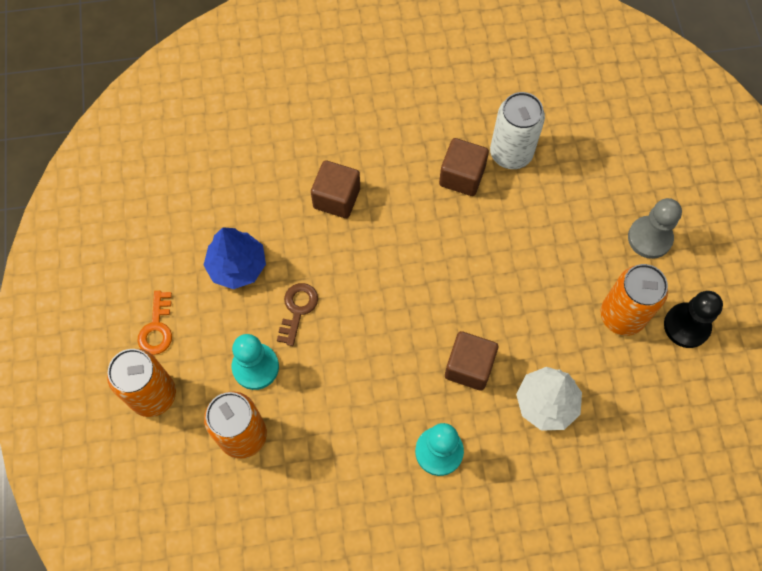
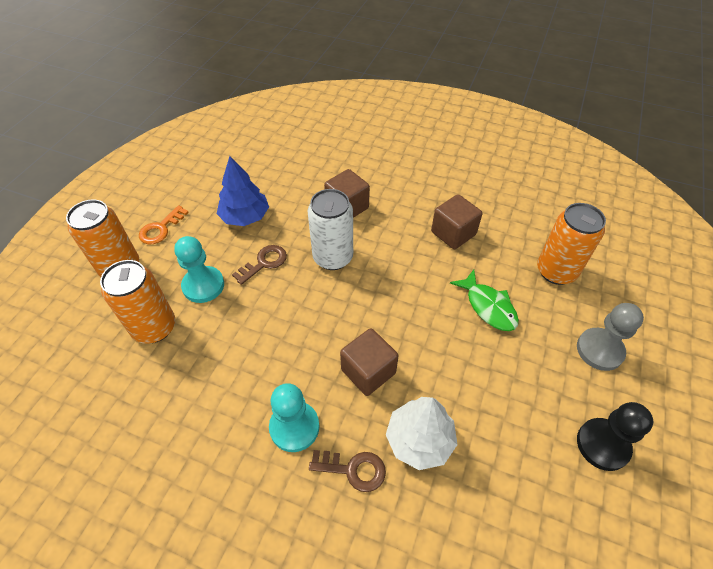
camera: 30 degrees right, 15 degrees down
white can [490,92,545,169] -> white can moved to [308,189,353,270]
orange can [601,264,668,336] -> orange can moved to [537,203,606,285]
none -> brown key [309,450,386,492]
none -> green fish [450,270,519,331]

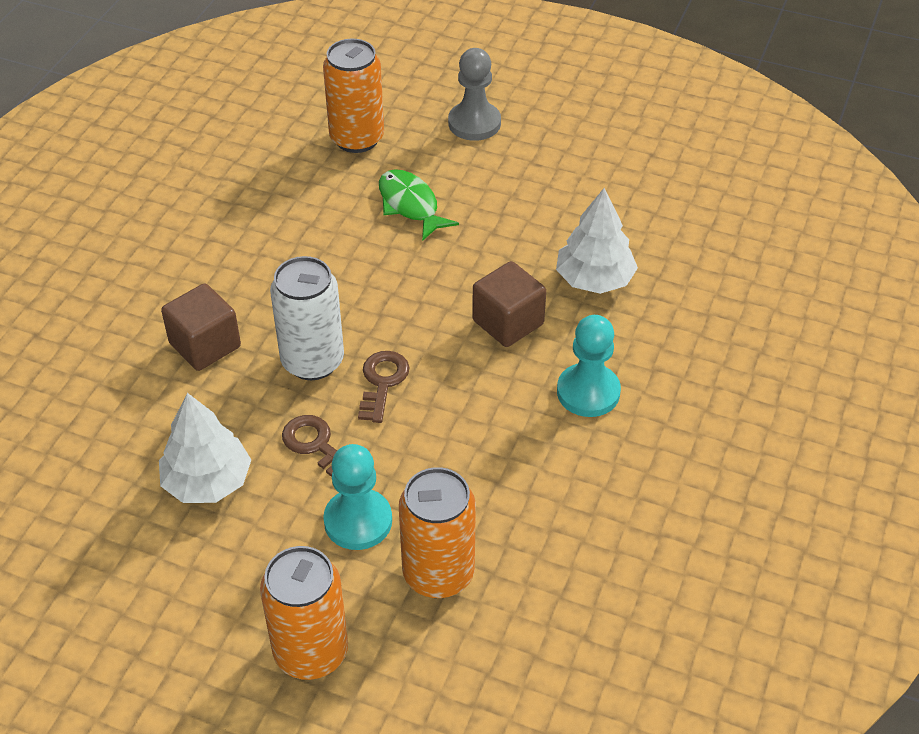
camera: 90 degrees left, 5 degrees down
orange key [139,205,189,244] -> none
blue tree [217,156,269,226] -> white tree [159,393,251,503]
brown key [309,450,386,492] -> brown key moved to [358,351,410,423]
brown cube [431,194,482,249] -> none
green fish [450,270,519,331] -> green fish turned 90 degrees counterclockwise [379,169,459,241]
black pawn [577,402,653,471] -> none

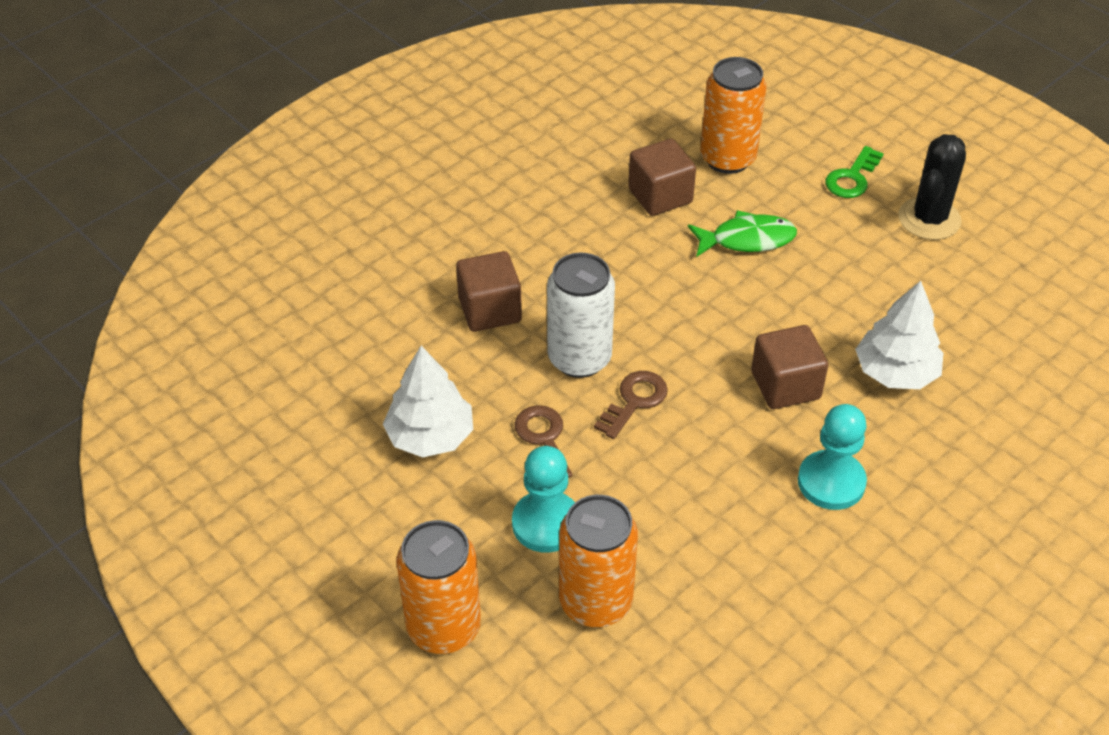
camera: 25 degrees right, 0 degrees up
green fish [379,169,459,241] -> green fish turned 90 degrees clockwise [688,210,797,257]
grey pawn [448,48,501,141] -> green key [825,146,884,198]
none -> brown cube [628,139,696,216]
none -> black cactus [898,134,966,240]

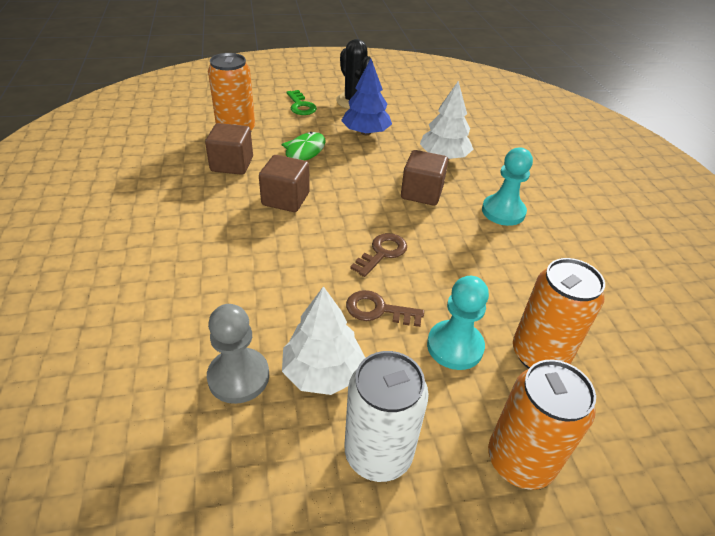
camera: 60 degrees left, 5 degrees down
brown cube [456,251,522,332] -> brown cube moved to [259,155,310,212]
white can [547,253,615,378] -> white can moved to [345,351,429,482]
brown key [594,371,668,439] -> brown key turned 60 degrees clockwise [350,233,407,277]
none -> grey pawn [207,304,269,404]
none -> blue tree [341,59,392,135]

